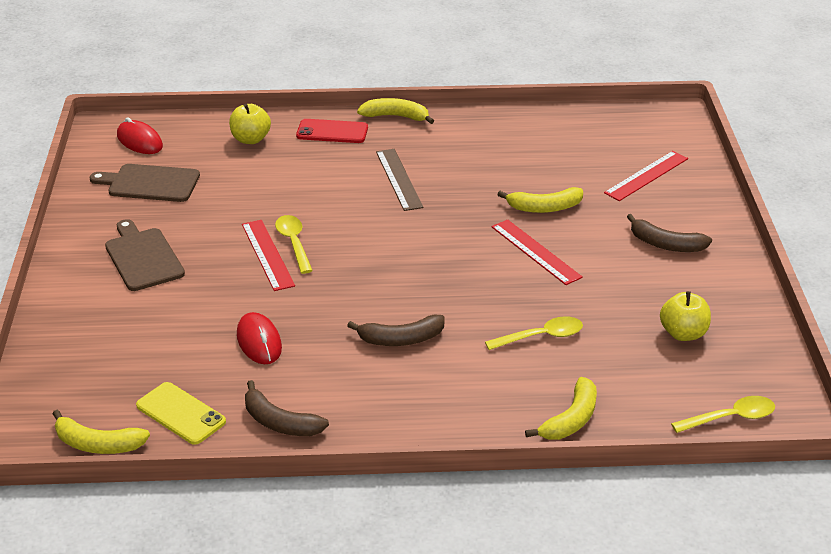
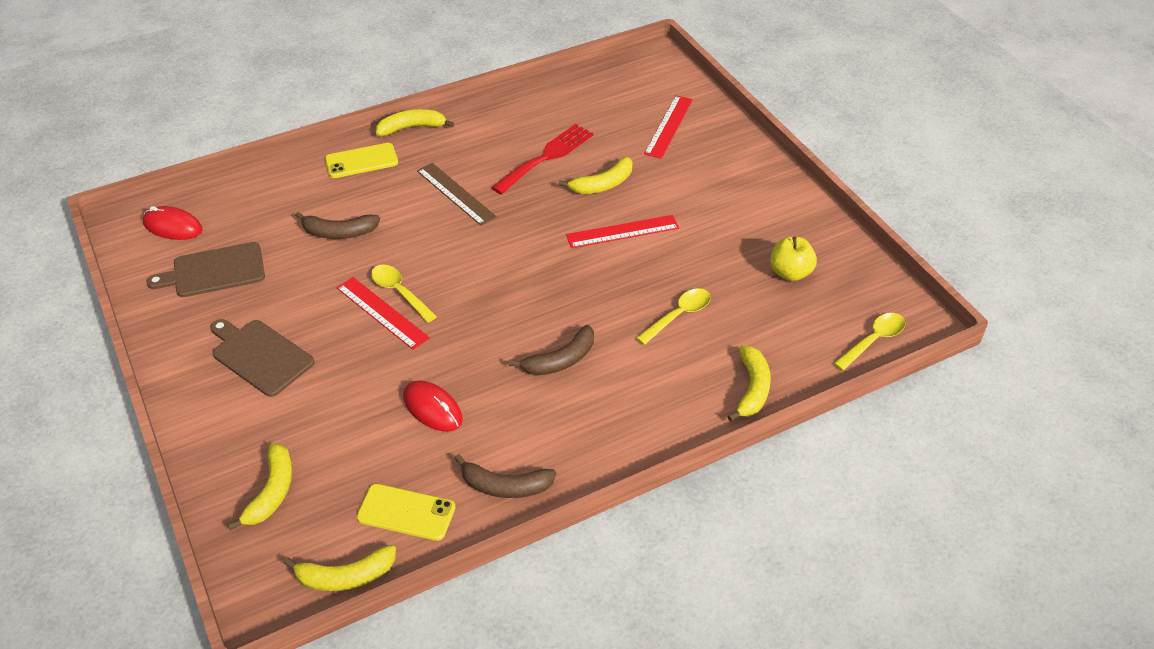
camera: 25 degrees left, 10 degrees up
yellow apple [229,104,271,144] -> none
red phone [296,119,368,143] -> yellow phone [325,143,398,178]
red ruler [491,219,583,285] -> red ruler turned 45 degrees counterclockwise [566,215,679,248]
brown banana [627,214,712,252] -> brown banana moved to [295,212,380,239]
none -> yellow banana [227,443,292,531]
none -> red fork [491,124,594,195]

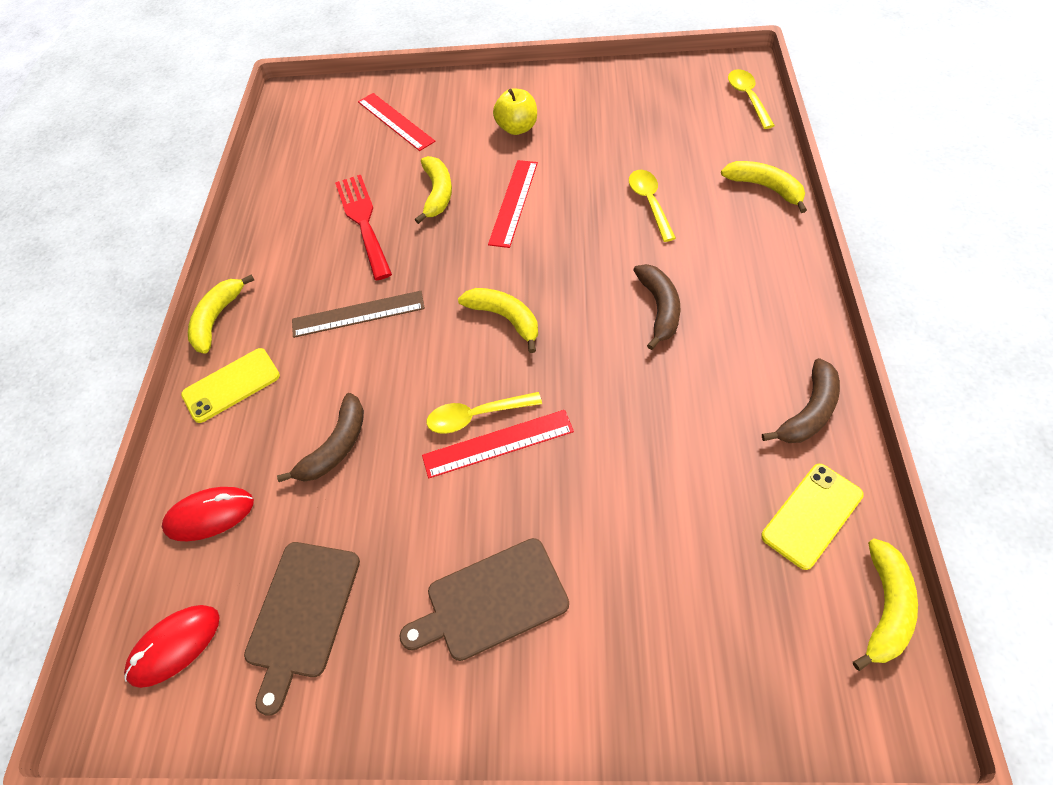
camera: 55 degrees left, 10 degrees up
yellow banana [227,443,292,531] -> yellow banana moved to [458,288,538,353]
yellow phone [325,143,398,178] -> yellow phone turned 45 degrees clockwise [181,348,280,423]
red mouse [403,380,463,432] -> red mouse moved to [162,487,254,541]
yellow apple [770,237,817,281] -> yellow apple moved to [493,89,537,135]

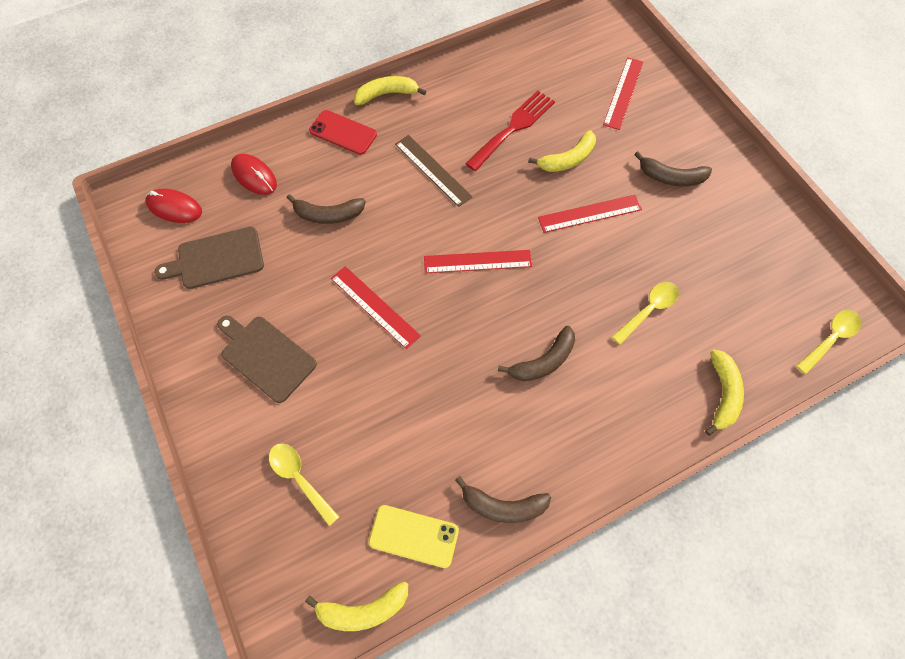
camera: 55 degrees right, 10 degrees up
yellow phone [181,348,280,423] -> red phone [309,110,377,155]
yellow spoon [426,392,542,434] -> yellow spoon moved to [269,443,339,526]
yellow banana [458,288,538,353] -> red ruler [424,250,532,273]
yellow apple [493,89,537,135] -> brown banana [634,151,712,186]

